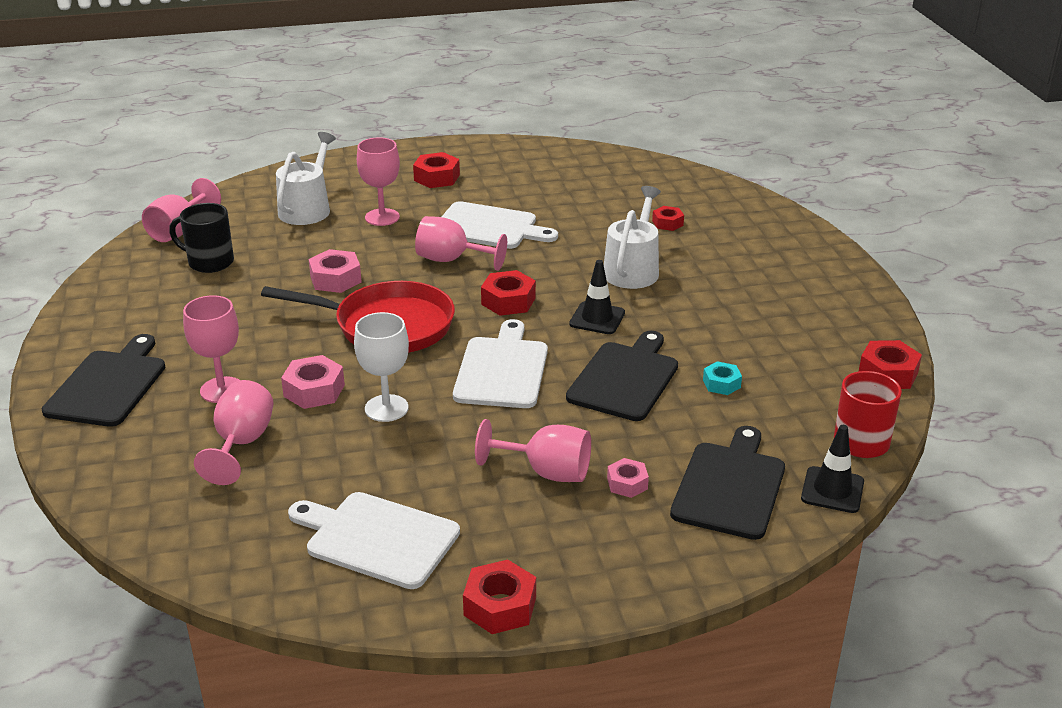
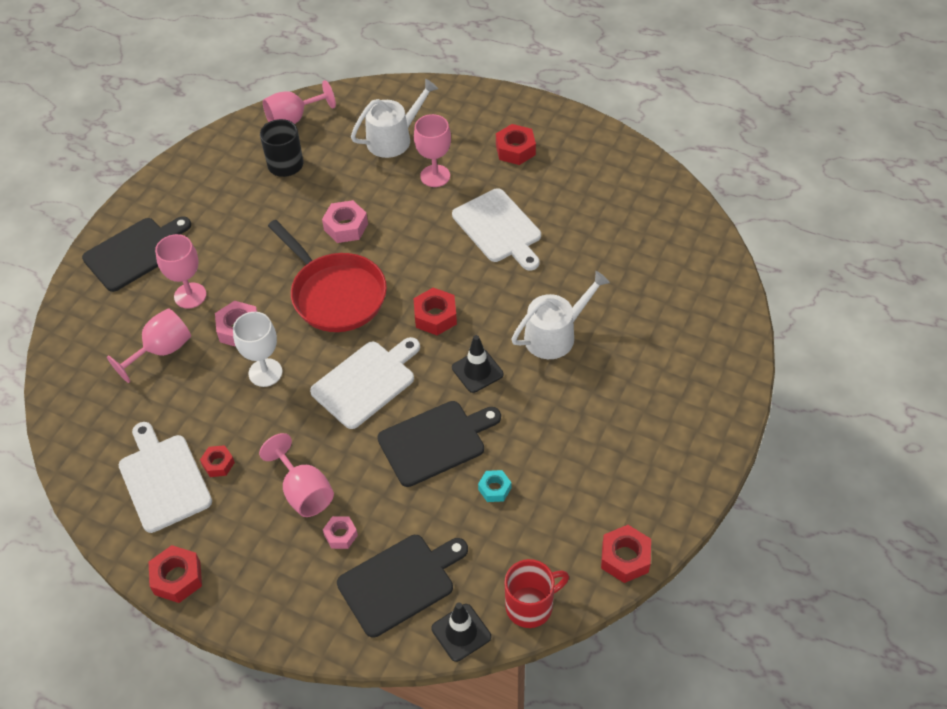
camera: 40 degrees right, 20 degrees up
pink goblet [415,216,507,271] -> none
red nut [652,206,684,231] -> red nut moved to [200,445,235,477]

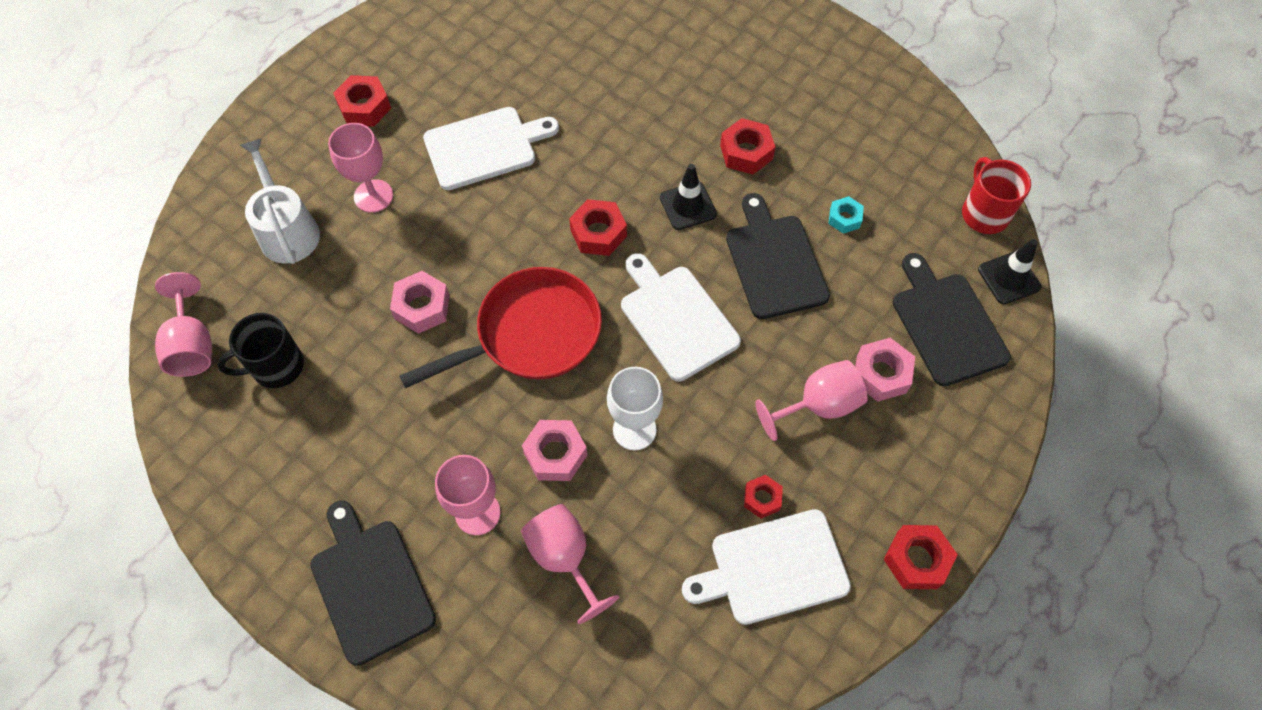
camera: 80 degrees left, 10 degrees up
pink nut [323,516,358,549] -> pink nut [855,338,915,402], size x1.58
white watering can [511,271,610,359] -> none
red nut [601,525,651,583] -> red nut moved to [720,118,775,174]

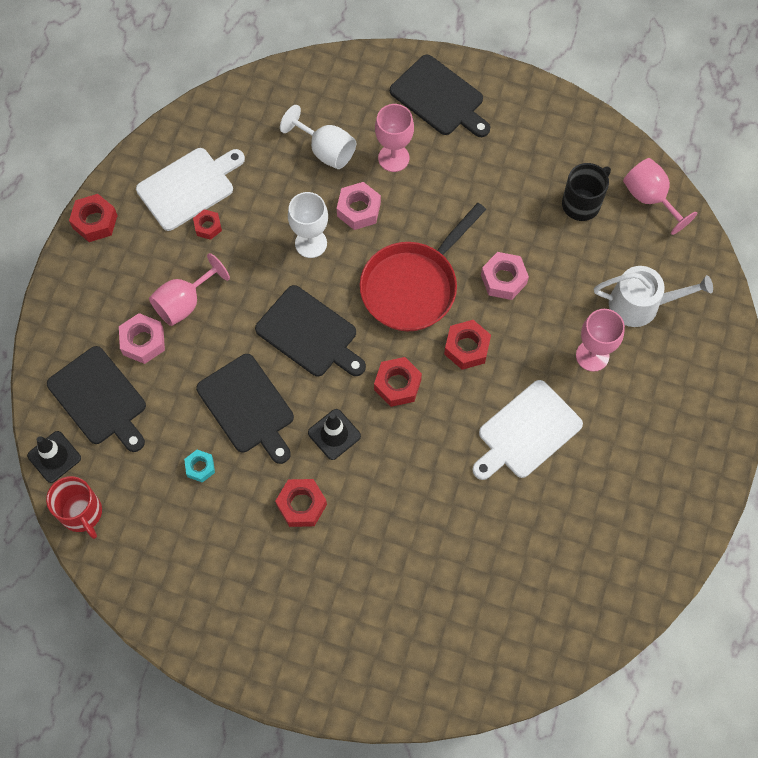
camera: 160 degrees right, 5 degrees up
white watering can [240,138,320,264] -> white watering can turned 45 degrees counterclockwise [594,266,713,327]
red nut [333,75,391,127] -> red nut moved to [444,320,491,370]
pink goblet [521,504,619,624] -> white goblet [280,105,356,169]
white cutting board [621,253,741,382] -> black cutting board [255,285,366,377]

